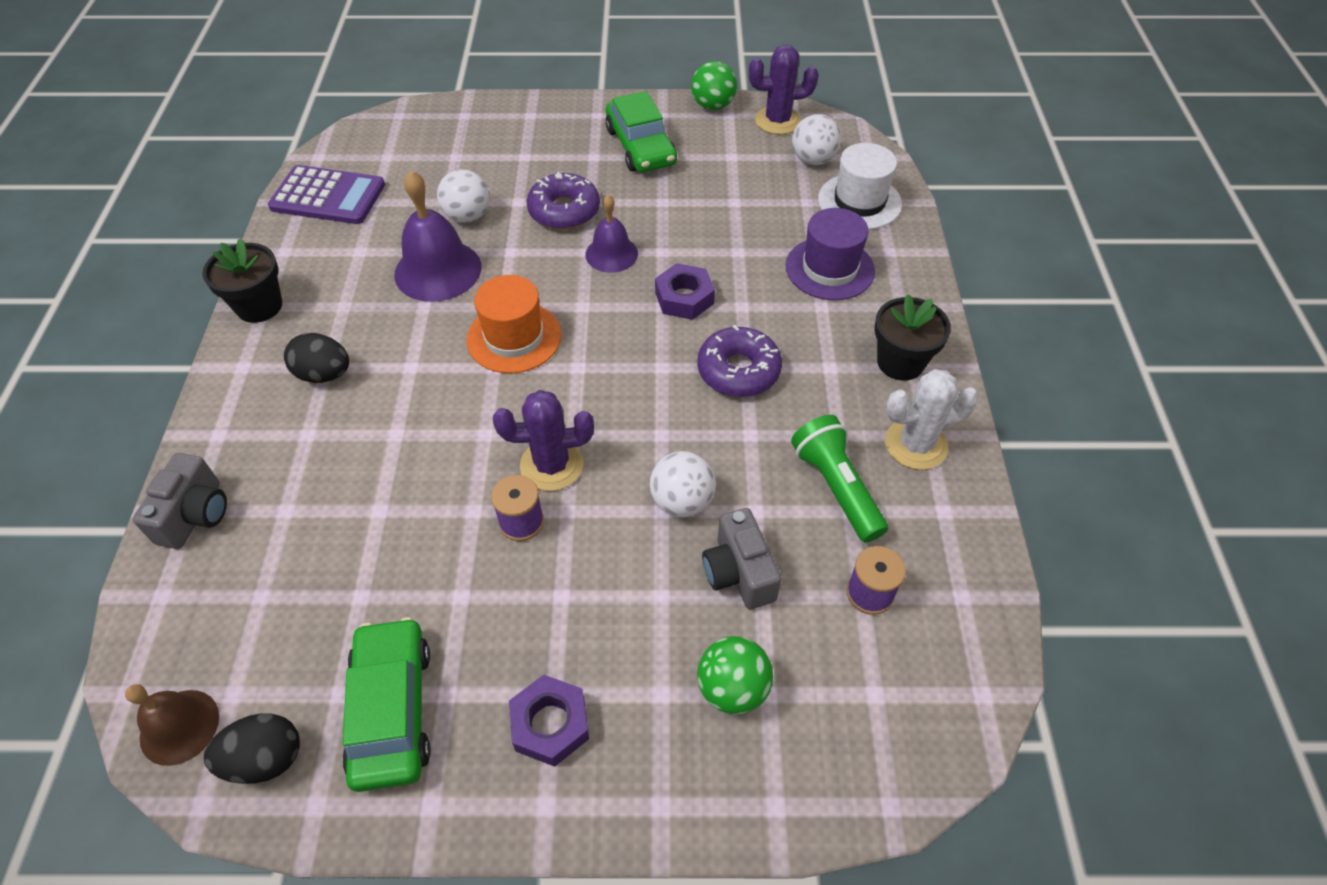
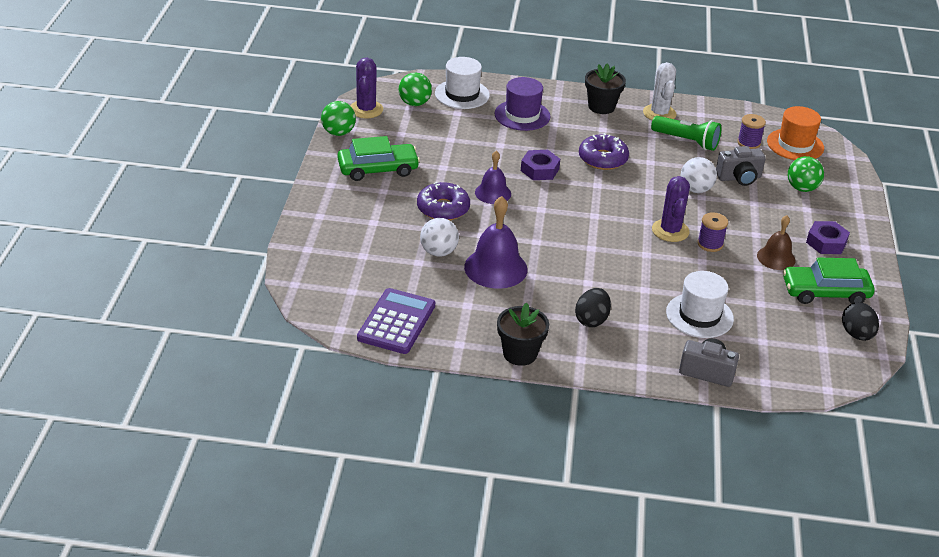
camera: 85 degrees left, 15 degrees down
brown bell [125,684,219,766] -> brown bell moved to [757,215,795,270]
orange hat [467,275,562,373] -> orange hat moved to [767,106,824,160]
green flashlight [791,415,888,542] -> green flashlight turned 135 degrees counterclockwise [651,116,722,151]
white ball [792,114,841,165] -> green ball [399,73,432,106]
none -> white hat [666,271,734,338]

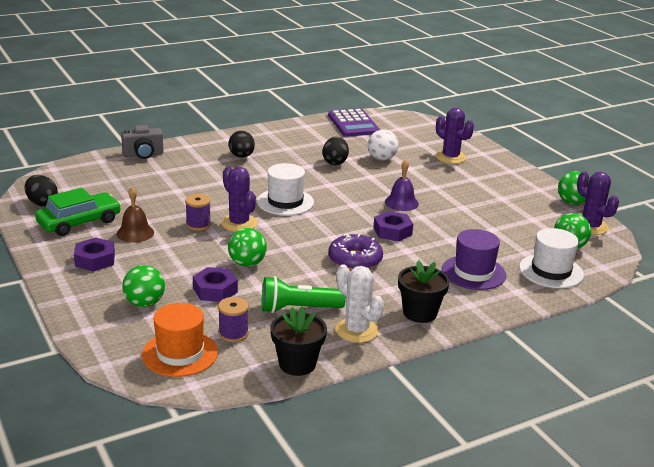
camera: 145 degrees right, 10 degrees down
green car [337,136,420,181] -> none
purple donut [417,182,470,221] -> none
purple bell [464,196,528,289] -> black egg [322,137,349,165]
black flower pot [497,303,549,366] -> black flower pot moved to [271,306,327,376]
white hat [666,271,734,338] -> white hat moved to [257,163,314,216]
white ball [681,157,717,193] -> green ball [228,228,267,267]
grey camera [716,146,766,186] -> purple nut [193,267,238,302]
none -> purple cactus [435,108,474,164]

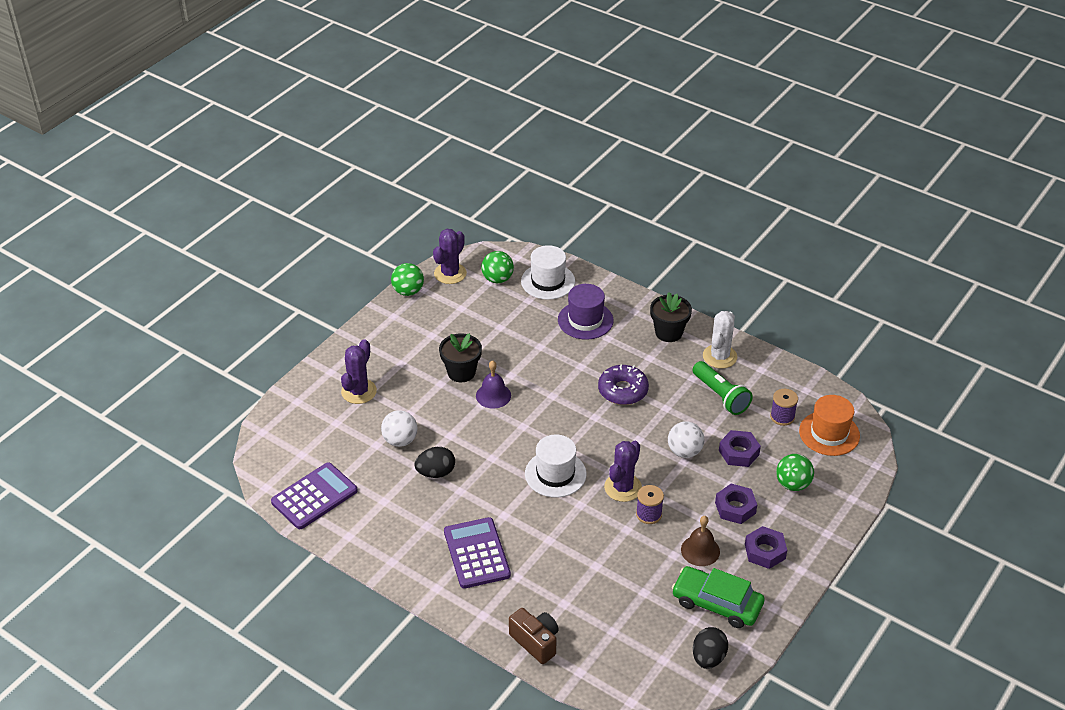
camera: 115 degrees left, 15 degrees up
grey camera [121,125,163,159] -> brown camera [509,608,559,664]
black egg [228,131,255,158] -> purple calculator [444,517,511,589]
green ball [228,228,267,267] -> white ball [668,422,704,458]
black flower pot [271,306,327,376] -> black flower pot moved to [439,333,482,382]
purple nut [373,211,413,241] -> purple nut moved to [715,484,757,524]

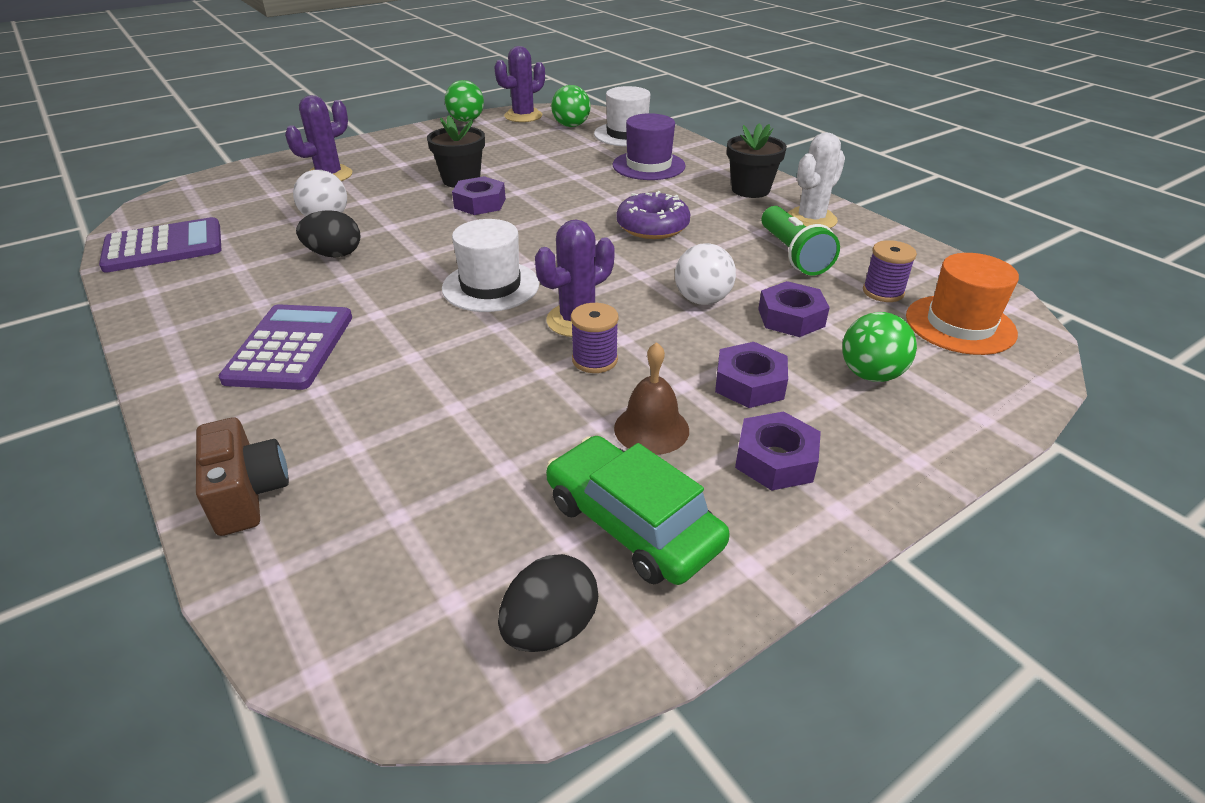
camera: 20 degrees right, 5 degrees down
purple bell [476,360,511,409] -> purple nut [452,176,506,215]

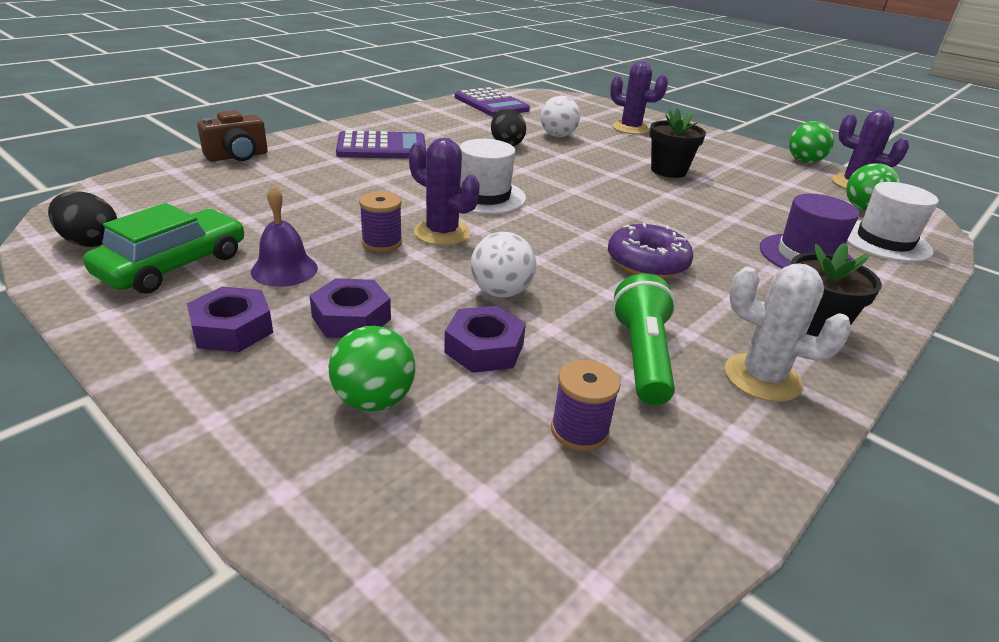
camera: 75 degrees right, 5 degrees down
purple nut [452,176,506,215] -> none
brown bell [614,342,689,455] -> purple bell [251,186,318,287]
green flashlight [762,206,840,275] -> green flashlight turned 120 degrees clockwise [612,274,676,405]
orange hat [906,253,1019,355] -> none

